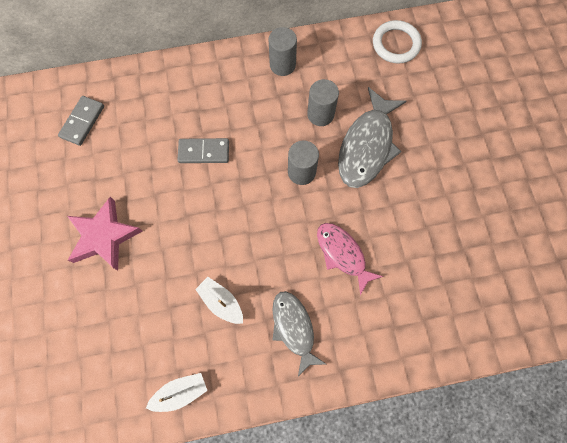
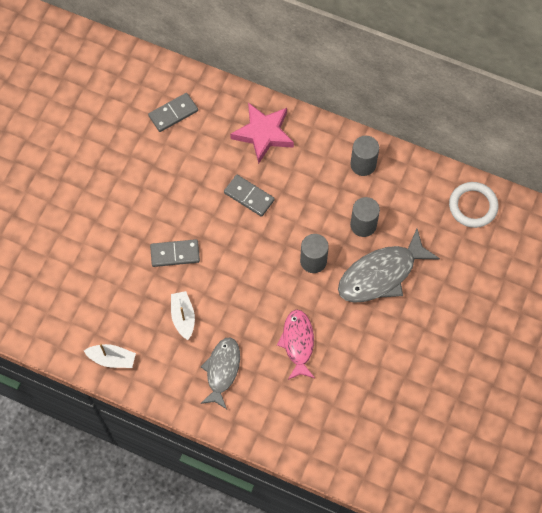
camera: 35 degrees right, 5 degrees down
pink star [67,197,142,270] -> pink star moved to [230,103,294,164]
none -> grey domino [150,239,200,267]

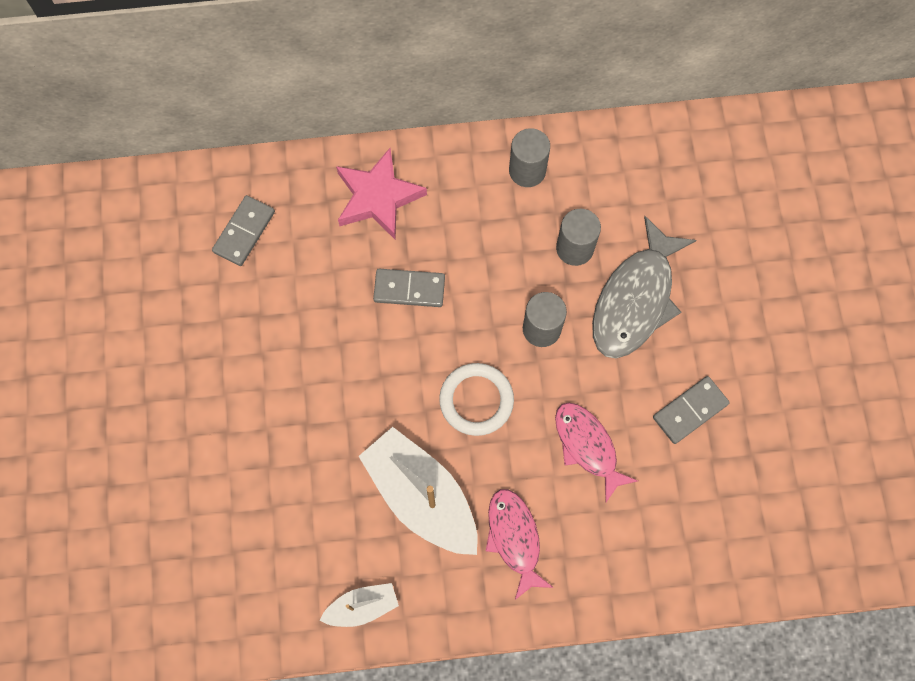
camera: 30 degrees left, 5 degrees up
grey domino [150,239,200,267] -> grey domino moved to [653,376,730,444]
white boat [171,291,195,340] -> white boat [359,427,478,555], size x1.96
grey fish [200,337,240,409] -> pink fish [486,489,554,600]
white ring [449,182,499,228] -> white ring moved to [439,363,514,436]

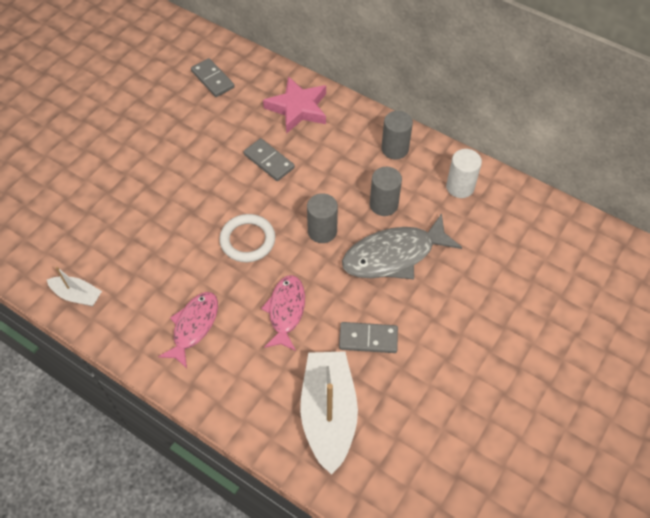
camera: 40 degrees right, 15 degrees down
grey domino [212,195,275,266] -> grey domino turned 75 degrees clockwise [191,58,235,97]
white boat [359,427,478,555] -> white boat moved to [300,351,358,475]
none -> white cylinder [446,149,482,198]

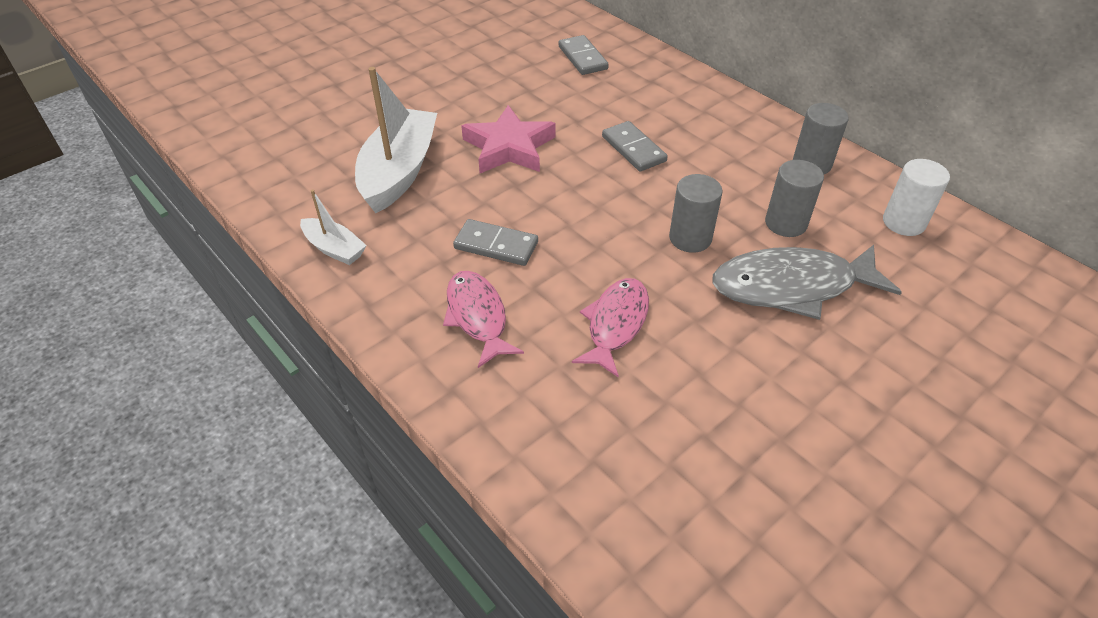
camera: 15 degrees right, 10 degrees down
pink fish [158,292,218,369] -> pink fish turned 60 degrees counterclockwise [443,271,524,368]
white ring [219,214,275,262] -> none
pink star [263,76,326,134] -> pink star moved to [461,105,556,173]
white boat [300,351,358,475] -> white boat moved to [355,67,437,213]
grey domino [339,322,398,353] -> grey domino moved to [453,219,538,266]

